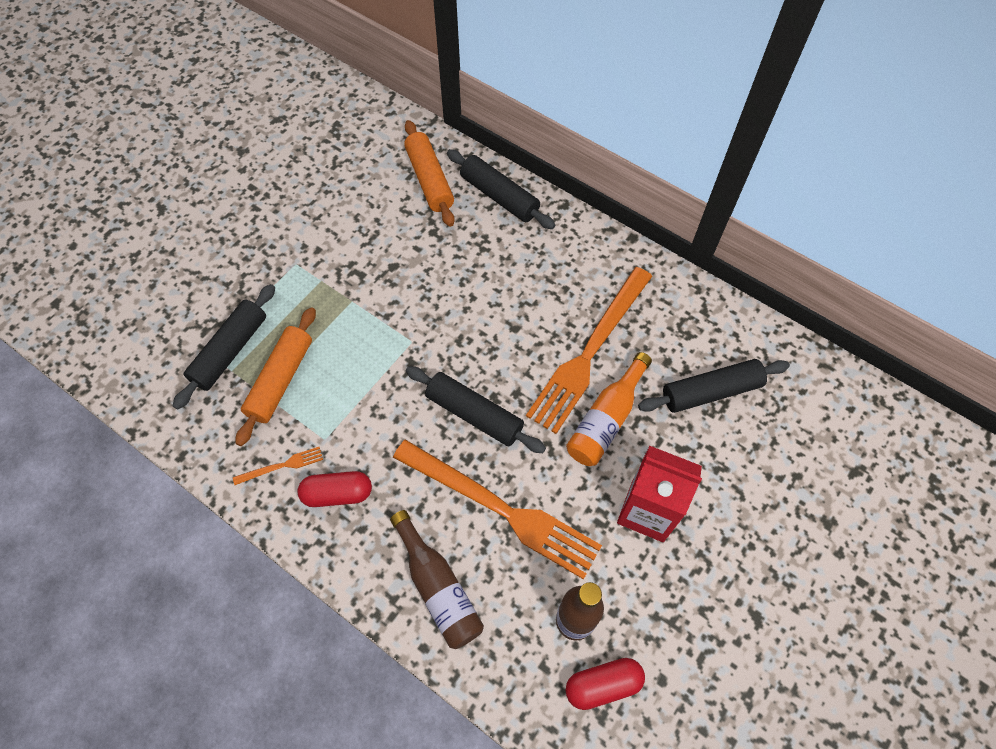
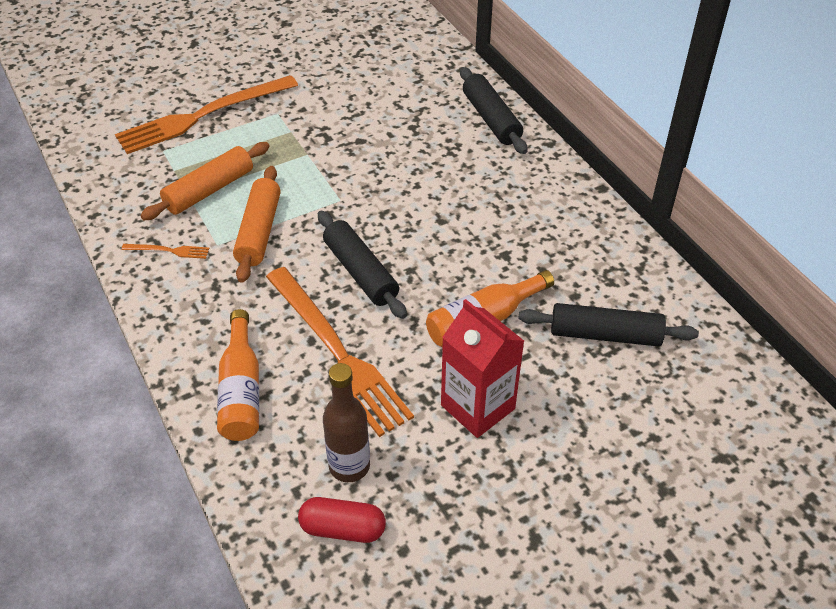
camera: 25 degrees right, 15 degrees down
black rolling pin [173,284,275,410] -> none
red capsule [298,471,372,507] -> none
brown bottle [390,510,484,649] -> orange bottle [217,309,259,441]
orange rolling pin [404,120,455,227] -> orange rolling pin moved to [233,166,281,283]
orange fork [526,267,652,434] -> orange fork moved to [115,75,298,154]

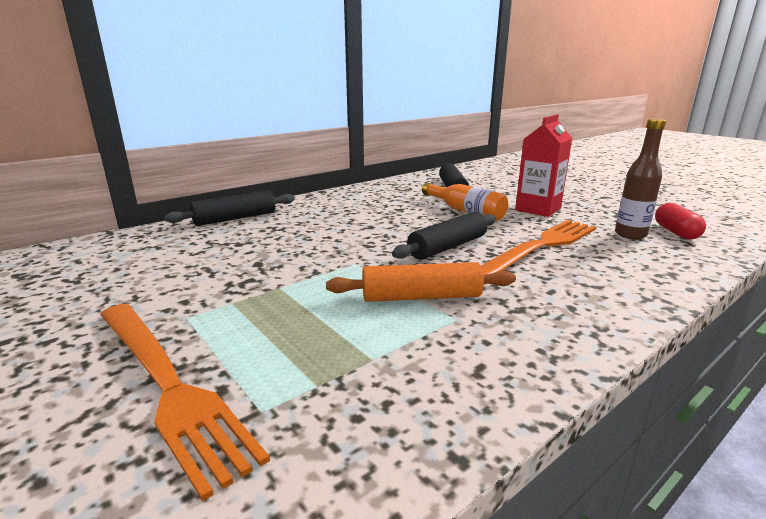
camera: 100 degrees left, 25 degrees down
orange fork [121,244,209,259] -> none
orange rolling pin [140,142,270,220] -> none
orange bottle [217,309,259,441] -> none

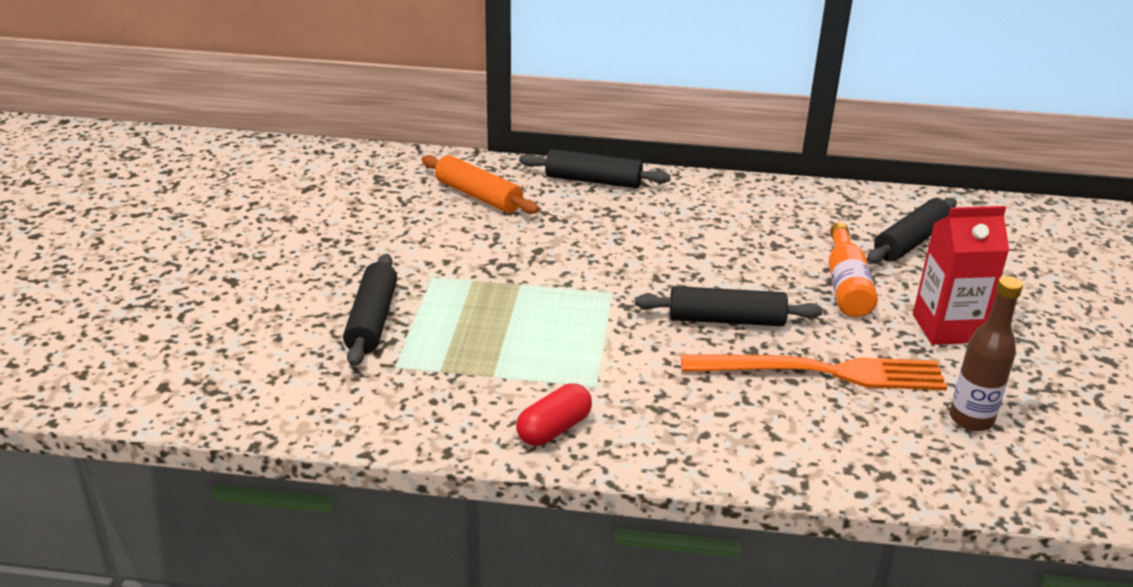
camera: 45 degrees right, 10 degrees up
orange fork [100,304,270,501] -> black rolling pin [343,254,397,367]
orange rolling pin [326,262,516,302] -> orange rolling pin moved to [422,155,539,214]
red capsule [655,203,706,240] -> red capsule moved to [516,383,592,446]

